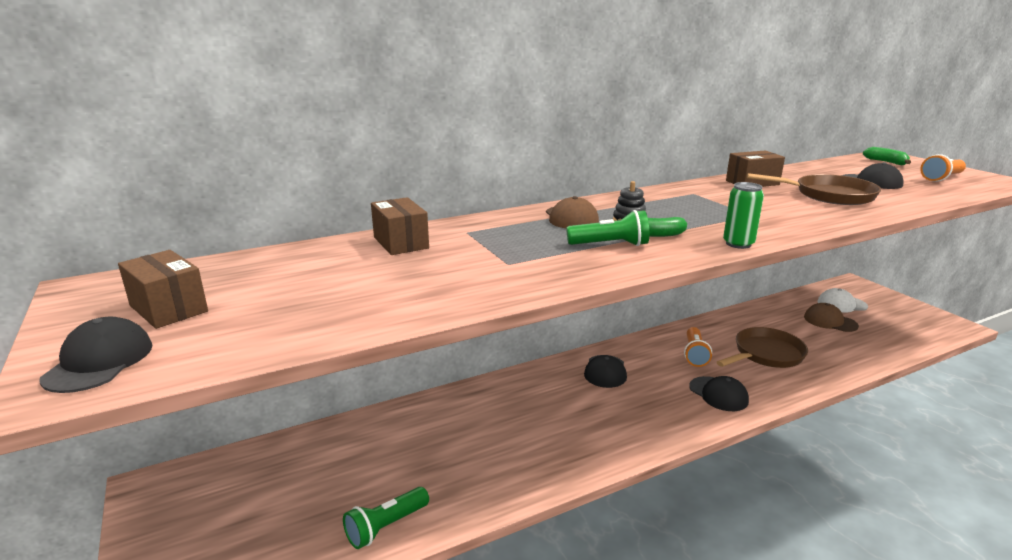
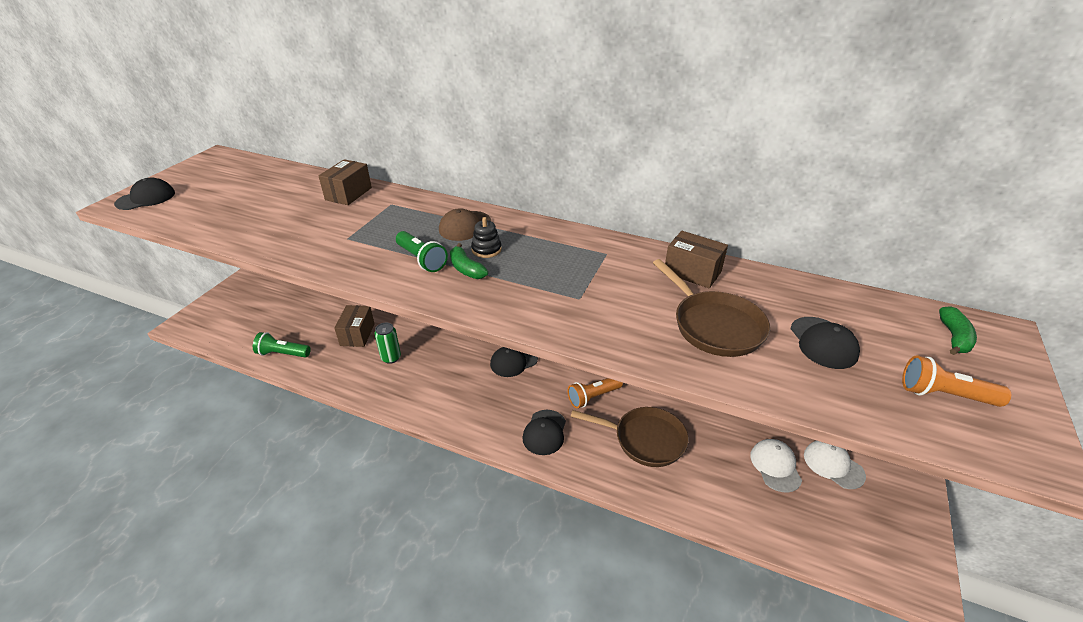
camera: 50 degrees right, 15 degrees up
brown box [118,250,208,329] -> brown box moved to [334,305,375,347]
green can [723,182,764,249] -> green can moved to [375,322,401,364]
brown cap [804,303,859,332] -> white cap [750,439,802,493]

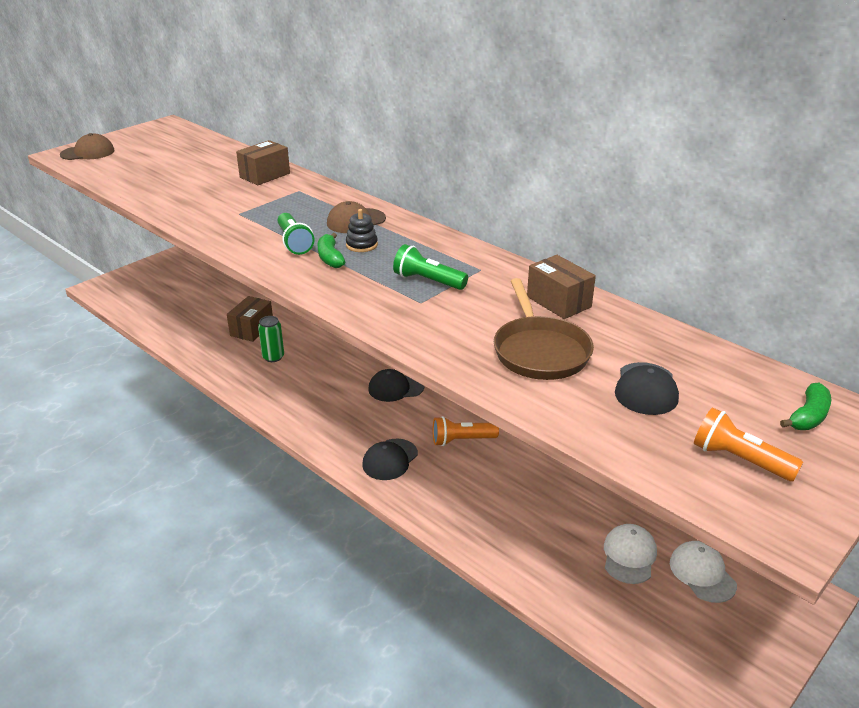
camera: 20 degrees right, 5 degrees down
black cap [114,178,175,210] -> brown cap [60,133,115,160]
green flashlight [253,332,311,358] -> green flashlight moved to [393,244,468,290]
brown pan [571,407,689,467] -> none

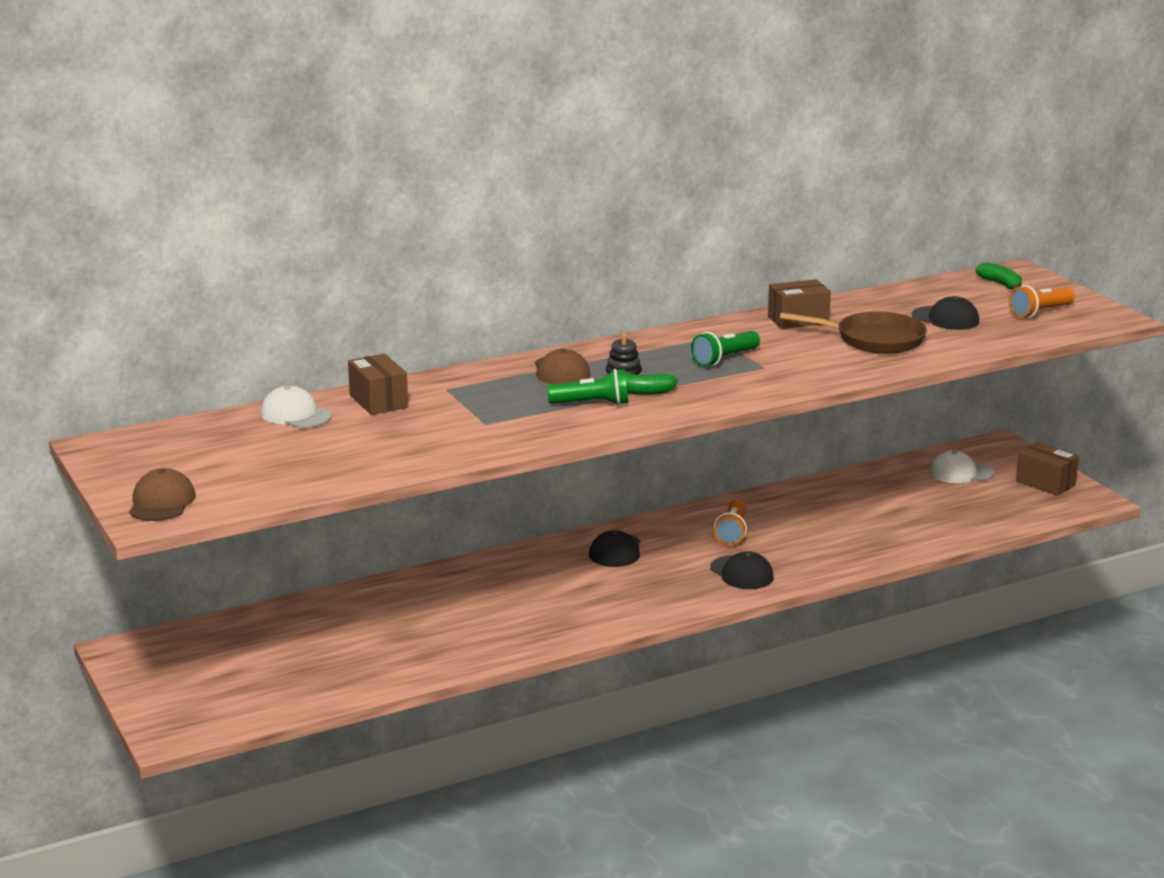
camera: 70 degrees left, 10 degrees down
brown box [227,296,273,342] -> brown box moved to [1016,442,1079,496]
green can [258,316,284,362] -> none
white cap [604,524,657,584] -> white cap moved to [260,386,332,428]

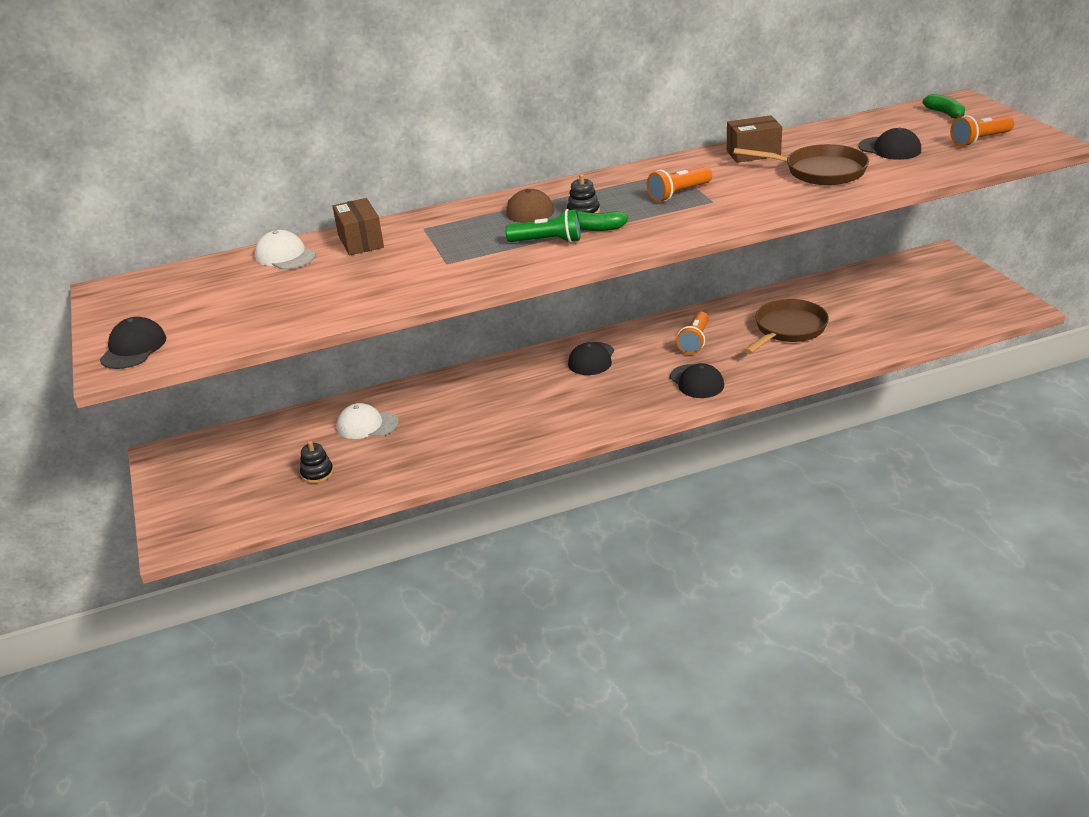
camera: 10 degrees right, 10 degrees up
brown cap [129,468,196,521] -> black cap [100,317,166,369]
green flashlight [691,331,760,366] -> orange flashlight [647,167,712,202]
white cap [929,450,994,483] -> white cap moved to [337,403,399,439]
brown box [1016,442,1079,496] -> none
none -> black stacking toy [300,441,334,483]
none -> brown pan [744,299,829,354]

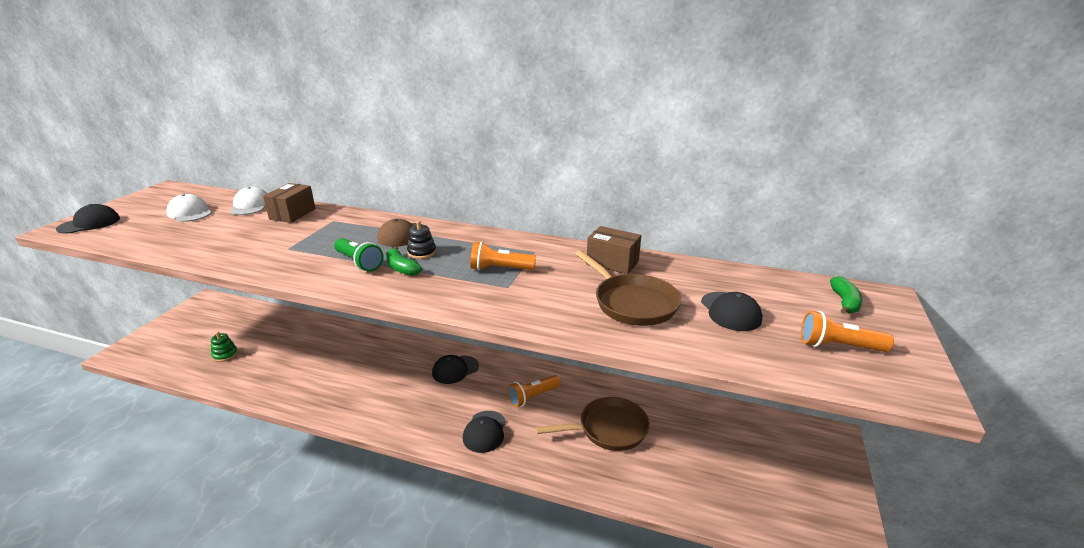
camera: 35 degrees right, 5 degrees down
black stacking toy [300,441,334,483] -> green stacking toy [211,332,238,362]
white cap [337,403,399,439] -> white cap moved to [166,194,212,222]

